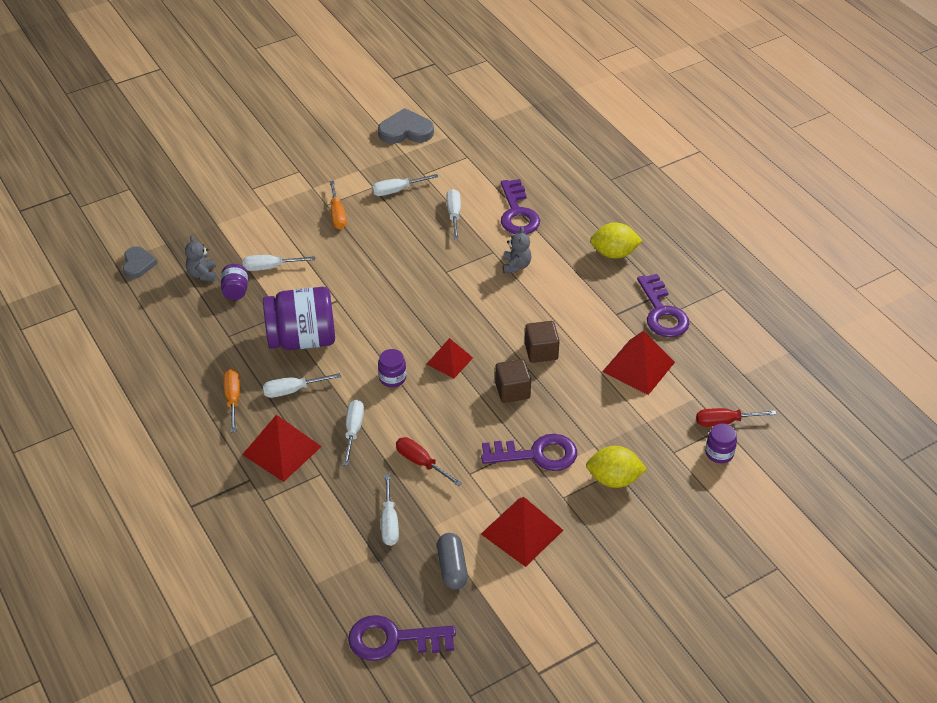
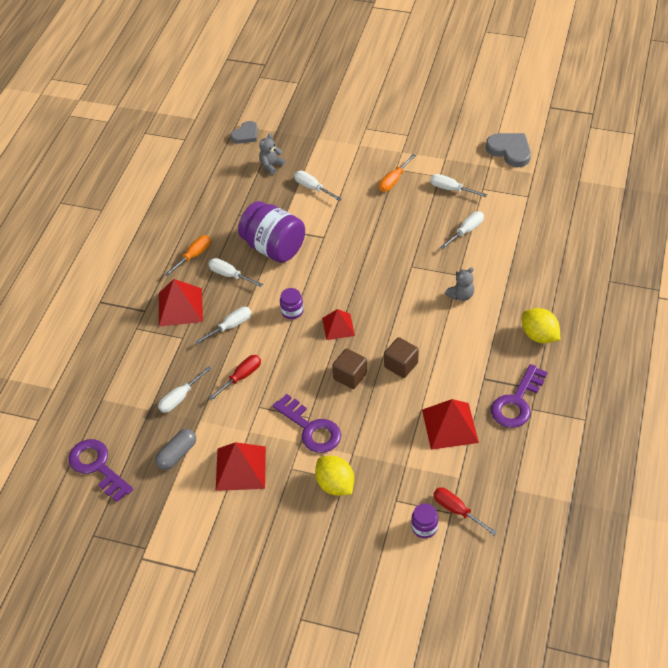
camera: 50 degrees right, 5 degrees up
purple jar [221,264,248,300] -> none
red screwdriver [396,437,462,486] -> red screwdriver turned 45 degrees clockwise [209,355,261,401]
purple key [501,179,540,234] -> none

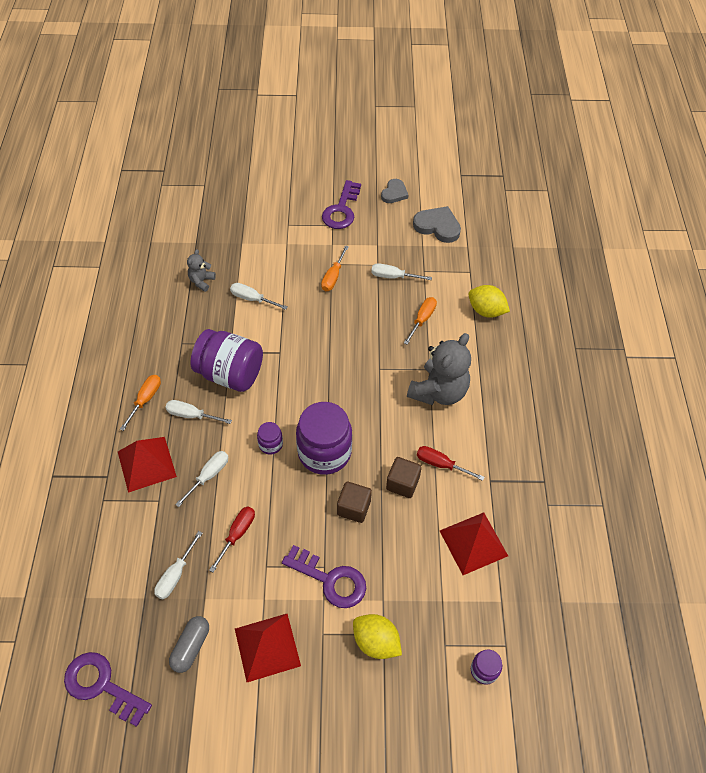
camera: 20 degrees left, 5 degrees up
grey heart [230,121,258,144] -> grey heart moved to [381,179,408,203]
red pyramid [322,309,355,340] -> purple jar [296,402,352,475]
red screwdriver [434,487,497,535] -> red screwdriver moved to [417,446,484,481]
white screwdriver [440,211,484,249] -> orange screwdriver [404,297,437,345]
grey teddy bear [445,267,474,301] -> grey teddy bear [407,333,471,405], size x2.07
purple key [491,364,548,428] -> purple key moved to [322,180,361,229]
yellow lemon [522,308,560,343] -> yellow lemon moved to [468,285,510,318]

